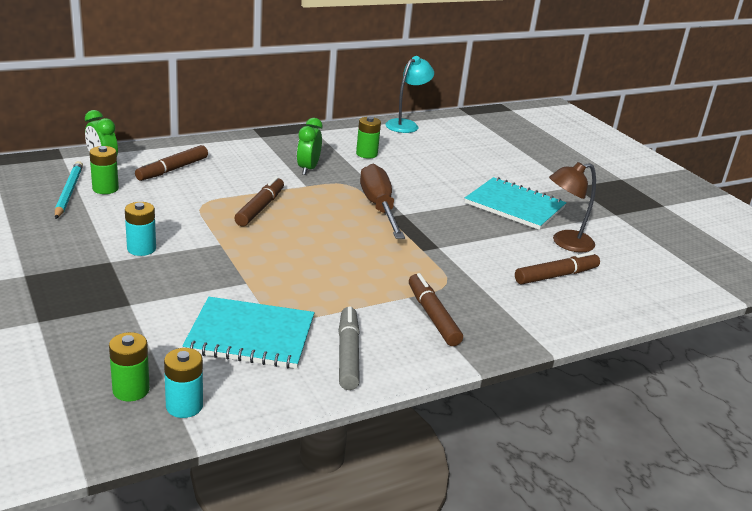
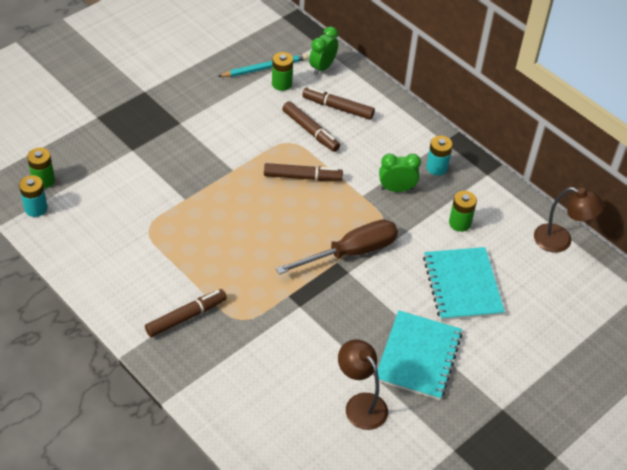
camera: 75 degrees right, 20 degrees up
turquoise battery [125,202,156,256] -> turquoise battery moved to [426,136,453,176]
turquoise notebook [182,297,314,369] -> turquoise notebook moved to [423,247,505,321]
grey marker [338,306,360,390] -> none
turquoise lamp [385,56,434,133] -> brown lamp [534,187,604,253]
brown marker [515,252,600,284] -> brown marker moved to [282,101,340,152]

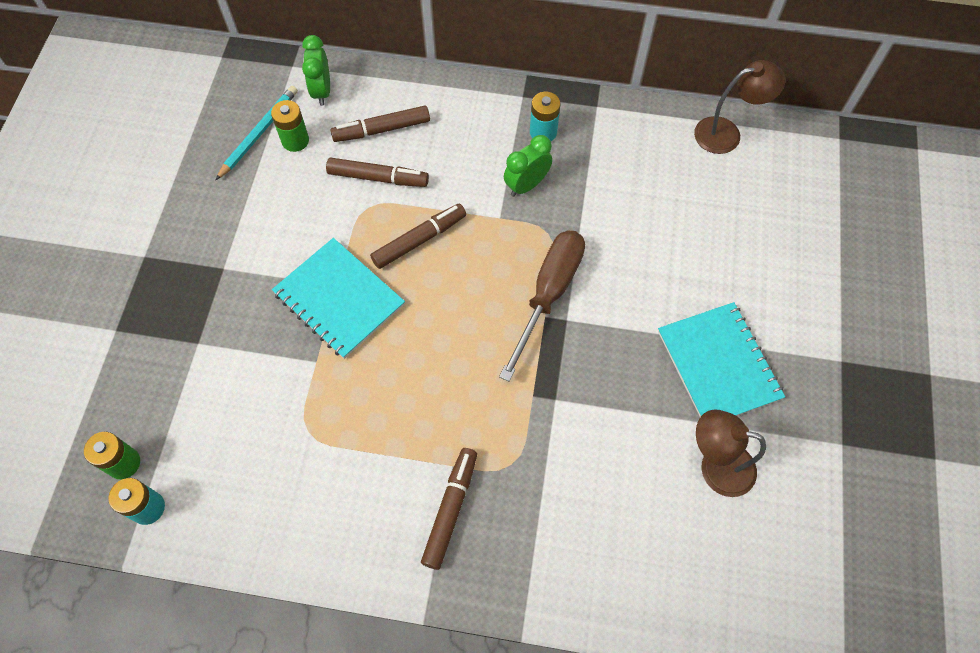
camera: 35 degrees left, 15 degrees up
turquoise notebook [423,247,505,321] -> turquoise notebook moved to [272,238,405,359]
green battery [449,191,477,232] -> none

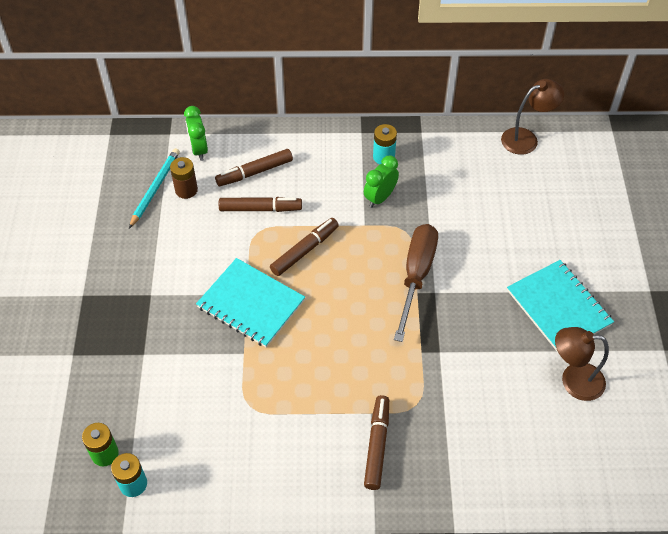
camera: 10 degrees left, 10 degrees down
green battery [271,100,309,152] -> brown battery [170,157,198,199]

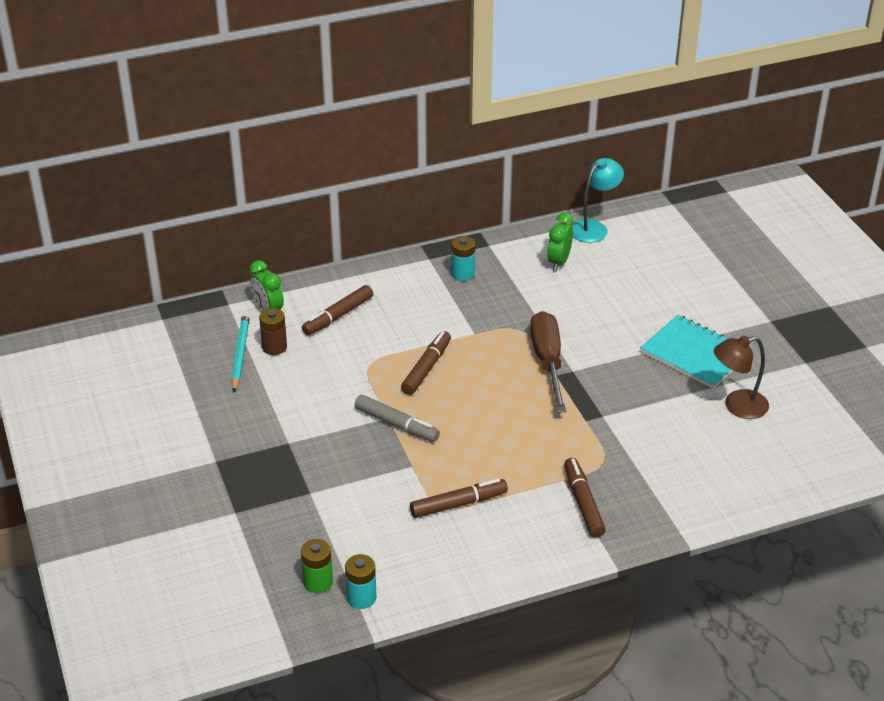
camera: 20 degrees left, 15 degrees down
turquoise notebook [196,258,305,347] -> grey marker [355,395,440,442]
brown marker [219,197,302,212] -> brown marker moved to [410,478,508,518]
green clock [364,155,399,208] -> green clock moved to [547,212,573,271]
brown lamp [501,79,564,155] -> turquoise lamp [572,158,624,243]

